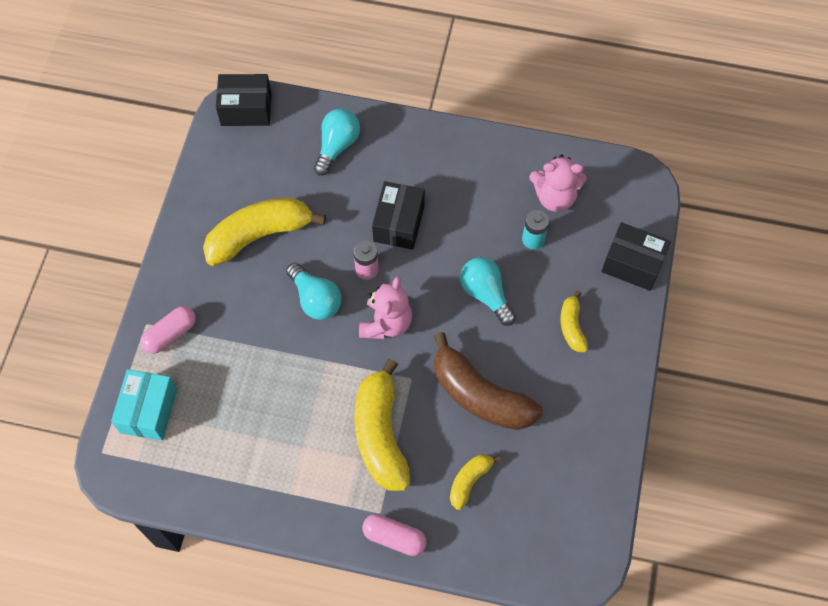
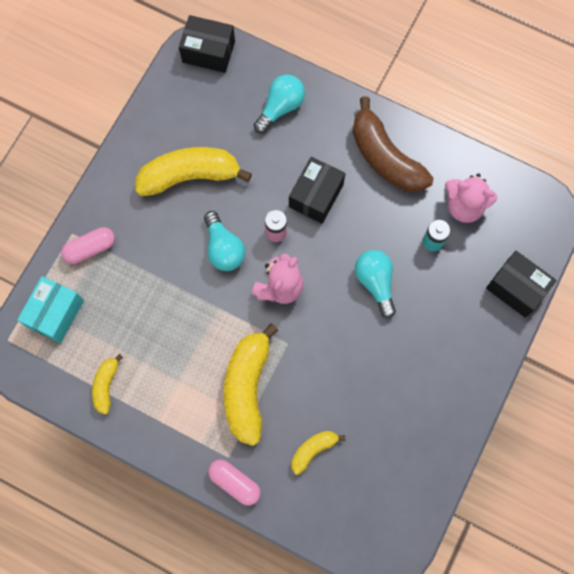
camera: 15 degrees right, 10 degrees up
brown banana [434,332,543,430] -> brown banana moved to [353,97,433,192]
yellow banana [560,291,588,352] -> yellow banana moved to [92,354,123,415]

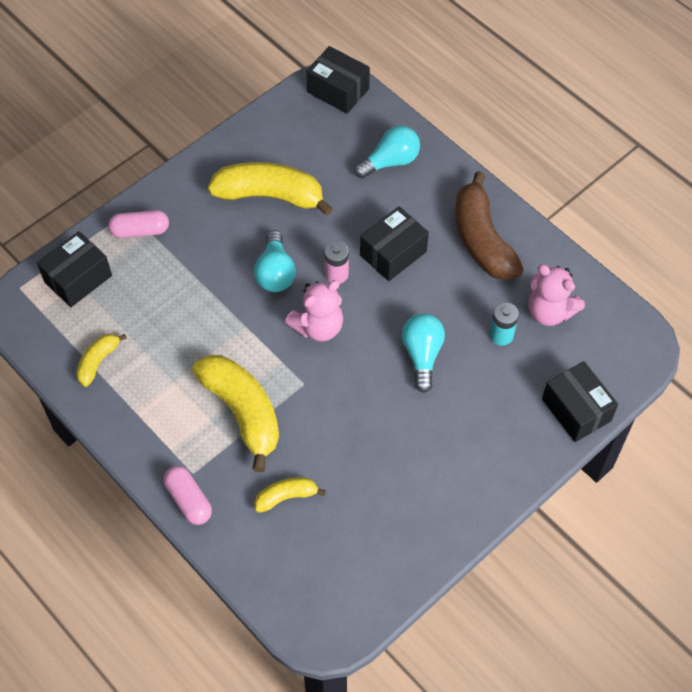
camera: 20 degrees right, 15 degrees down
turquoise box [17,276,84,343] -> black box [37,231,112,307]
yellow banana [224,323,278,446] -> yellow banana turned 120 degrees clockwise [192,355,279,472]

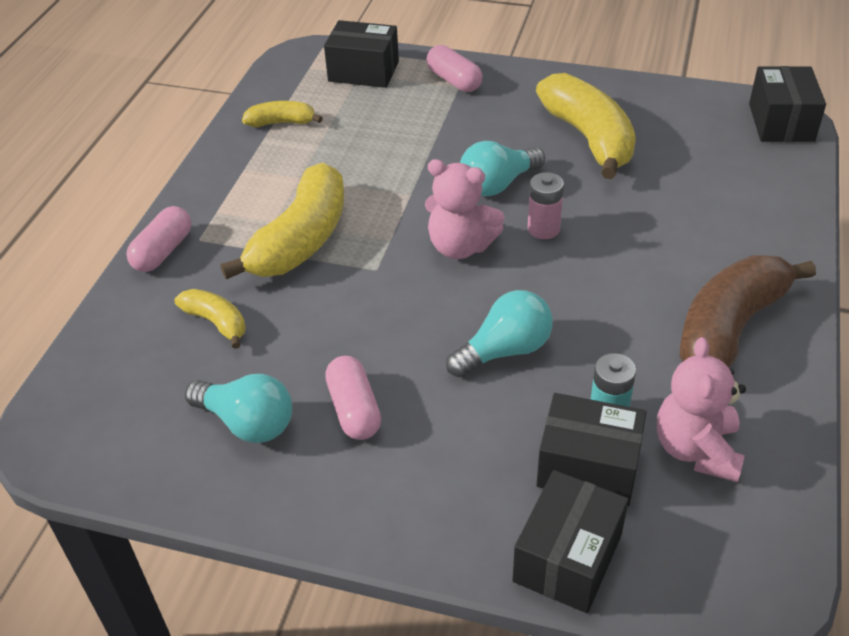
camera: 60 degrees right, 15 degrees down
turquoise light bulb [354,126,420,178] -> turquoise light bulb moved to [185,374,292,443]
black box [360,206,429,281] -> black box moved to [537,393,646,506]
none -> pink capsule [325,356,381,440]

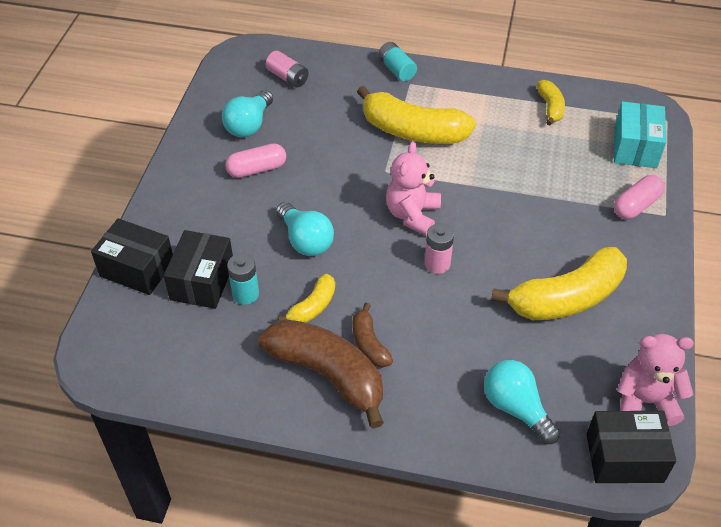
camera: 85 degrees right, 5 degrees up
pink capsule [126,206,191,272] -> turquoise battery [378,42,417,81]
yellow banana [175,289,246,349] -> yellow banana moved to [278,274,335,323]
black box [324,20,399,88] -> turquoise box [614,101,666,168]
turquoise light bulb [460,141,545,196] -> turquoise light bulb moved to [484,360,560,444]
pink teddy bear [657,337,746,482] -> pink teddy bear moved to [617,334,694,426]
none -> pink battery [266,51,309,88]
none -> brown banana [352,303,393,368]

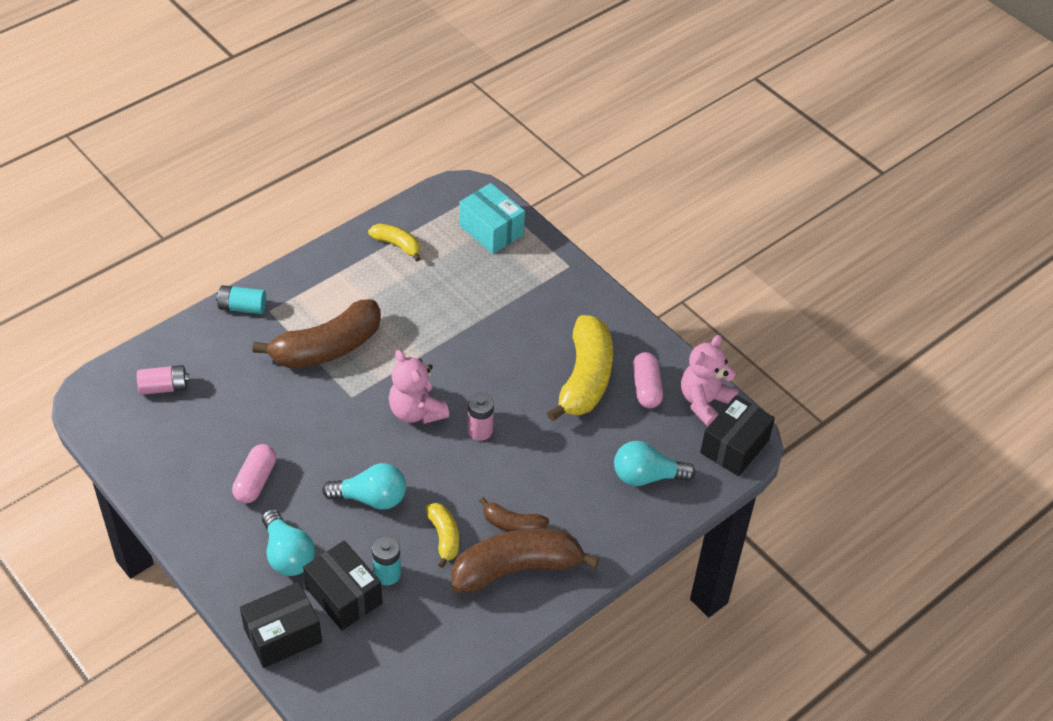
camera: 55 degrees left, 0 degrees up
turquoise light bulb [222,90,273,138] -> turquoise light bulb moved to [262,509,315,576]
yellow banana [357,86,476,144] -> brown banana [252,299,381,368]
pink capsule [614,175,665,220] -> pink capsule moved to [633,352,663,408]

